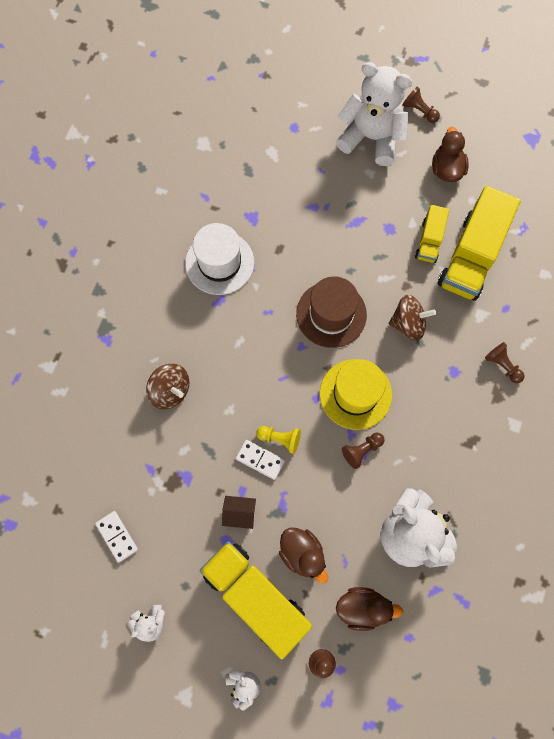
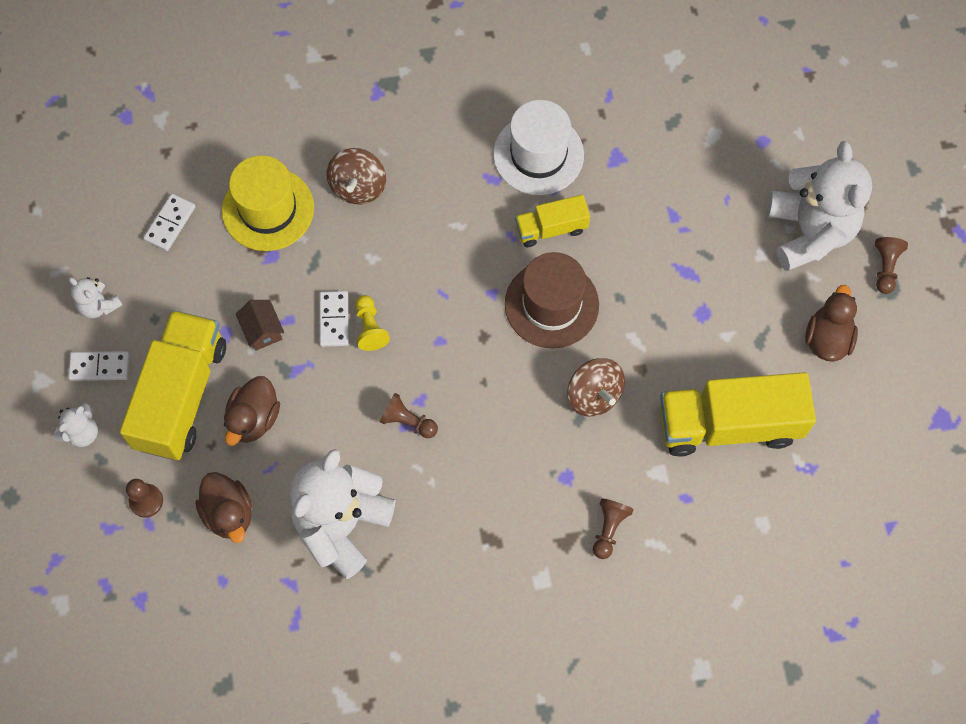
camera: 60 degrees right, 5 degrees down
yellow hat [320,359,392,430] -> yellow hat moved to [222,155,314,251]
yellow truck [415,205,449,263] -> yellow truck moved to [515,195,590,247]
brown duck [432,127,469,182] -> brown duck turned 45 degrees counterclockwise [805,285,858,362]
none -> white domino [68,351,129,381]

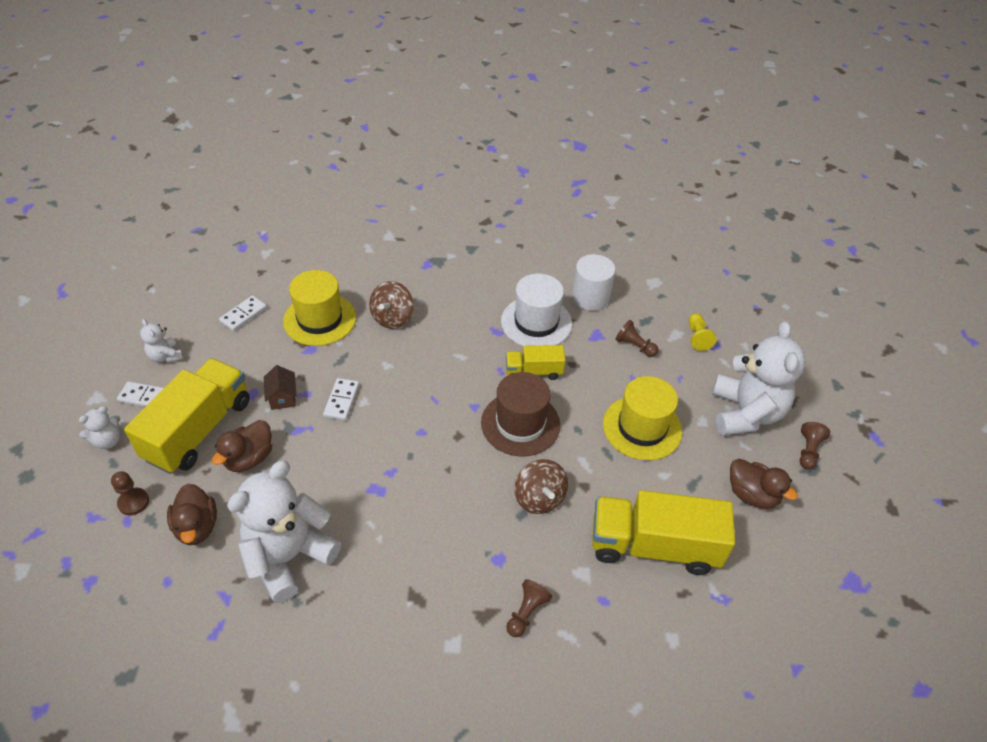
camera: 10 degrees right, 20 degrees down
yellow pawn [355,295,390,351] -> yellow pawn moved to [689,313,716,351]
brown pawn [380,393,438,438] -> brown pawn moved to [615,320,658,357]
brown duck [805,285,858,362] -> brown duck turned 105 degrees clockwise [730,459,798,509]
none -> white cylinder [572,254,616,311]
none -> yellow hat [603,376,682,461]

